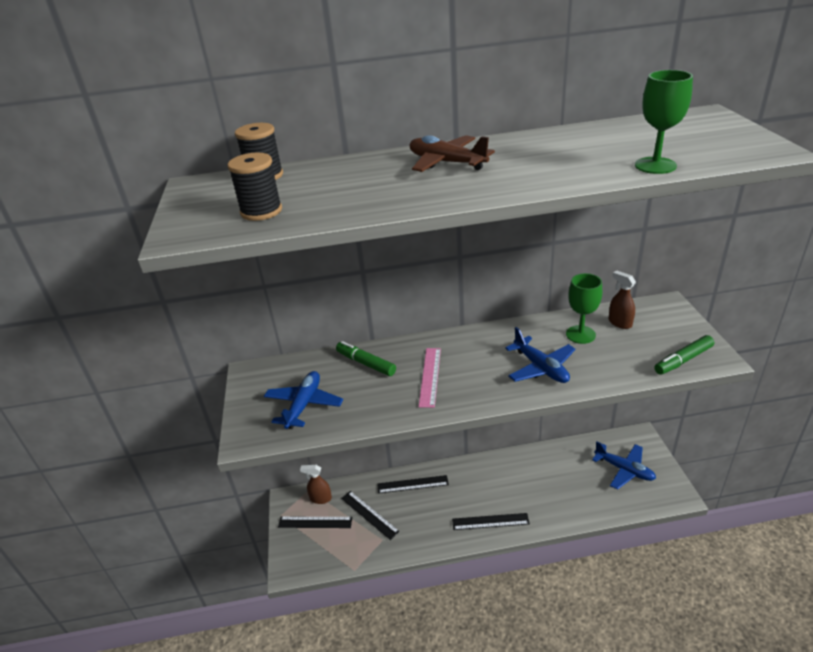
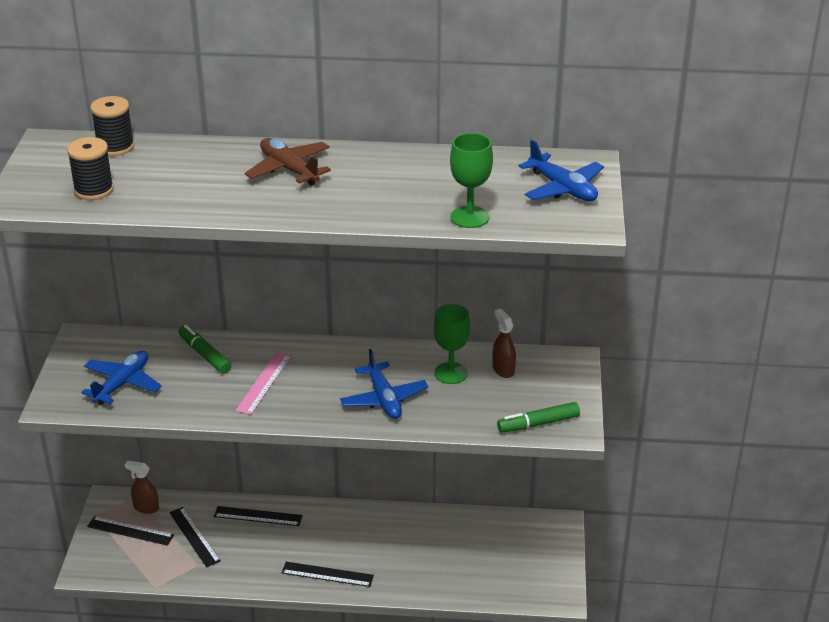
camera: 10 degrees right, 0 degrees up
blue plane [592,441,656,490] -> blue plane moved to [518,140,604,201]

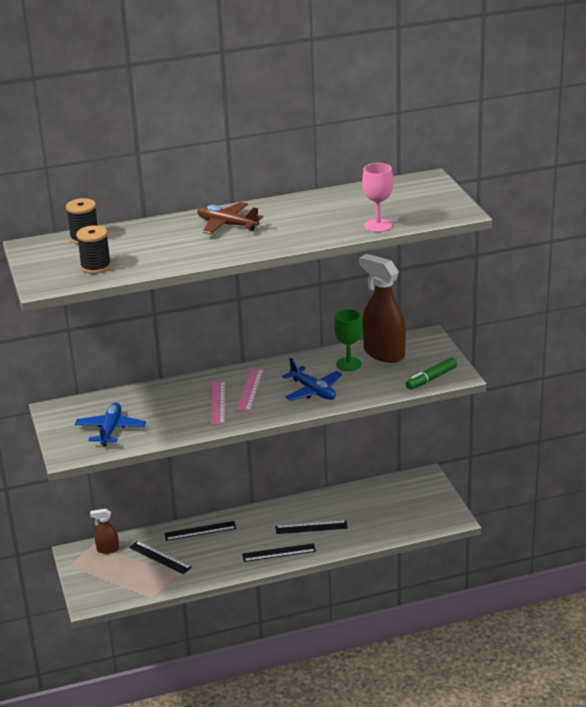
camera: 20 degrees left, 5 degrees down
black ruler [87,516,174,546] -> black ruler moved to [276,520,348,534]
green marker [178,325,232,374] -> none
green goblet [450,133,493,228] -> pink goblet [362,163,393,232]
brown spray bottle [492,309,516,378] -> brown spray bottle [359,254,406,363], size x2.08
blue plane [518,140,604,201] -> none
none -> pink ruler [237,369,263,411]

